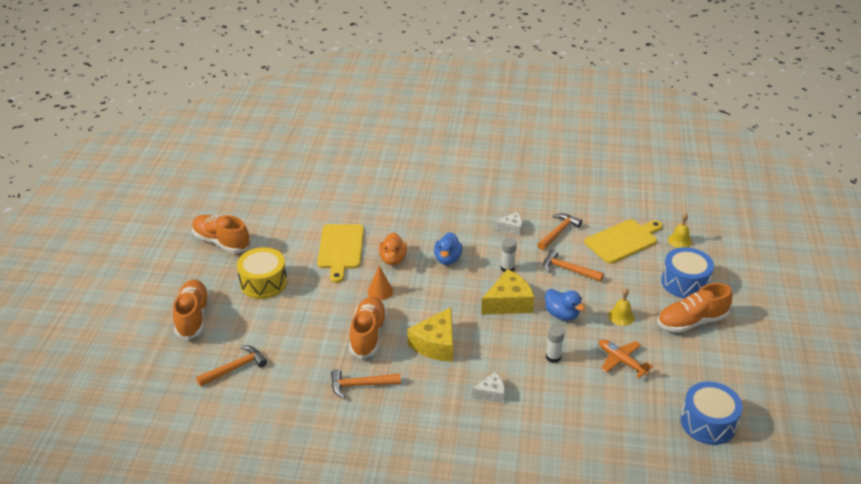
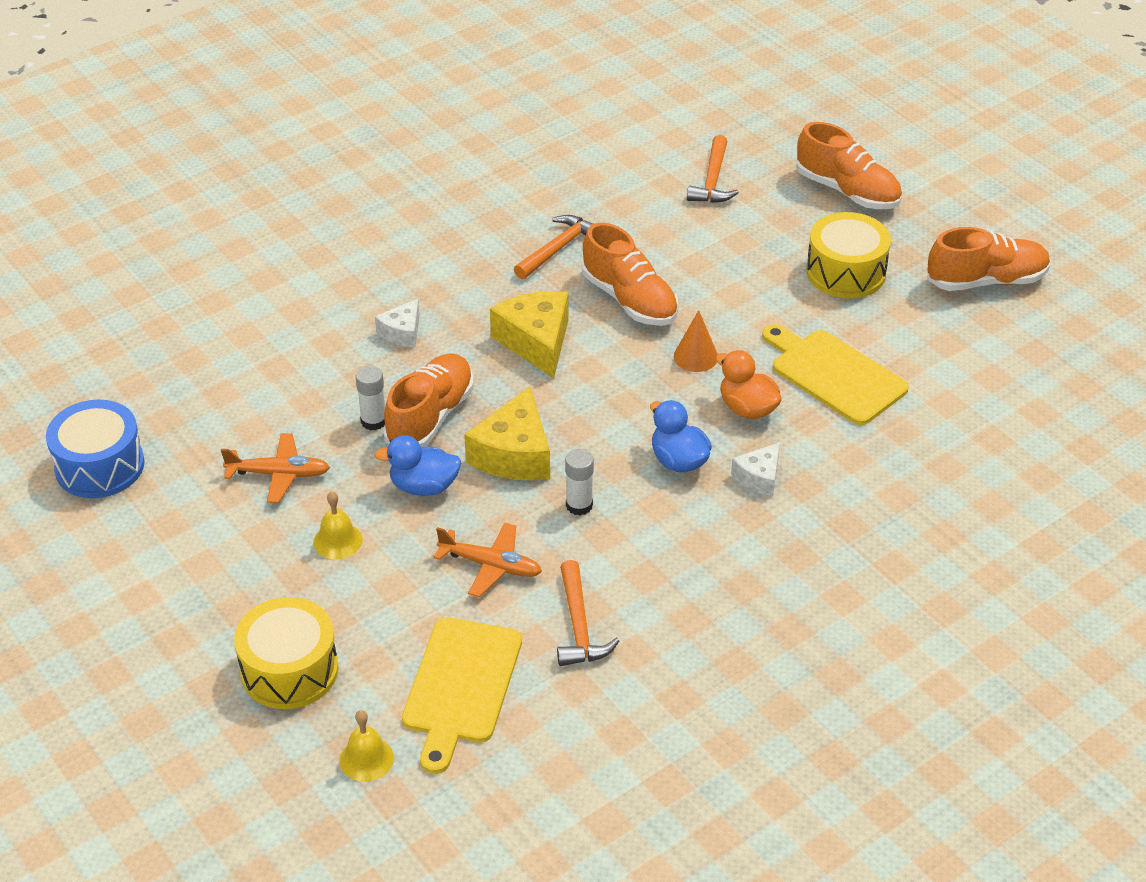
camera: 135 degrees right, 5 degrees up
white cheese [495,212,522,236] -> white cheese moved to [731,442,780,496]
orange hammer [543,249,604,282] -> orange plane [434,523,542,597]
orange shoe [658,283,732,333] -> orange shoe moved to [383,353,474,447]
blue drum [661,247,714,299] -> yellow drum [234,597,339,709]

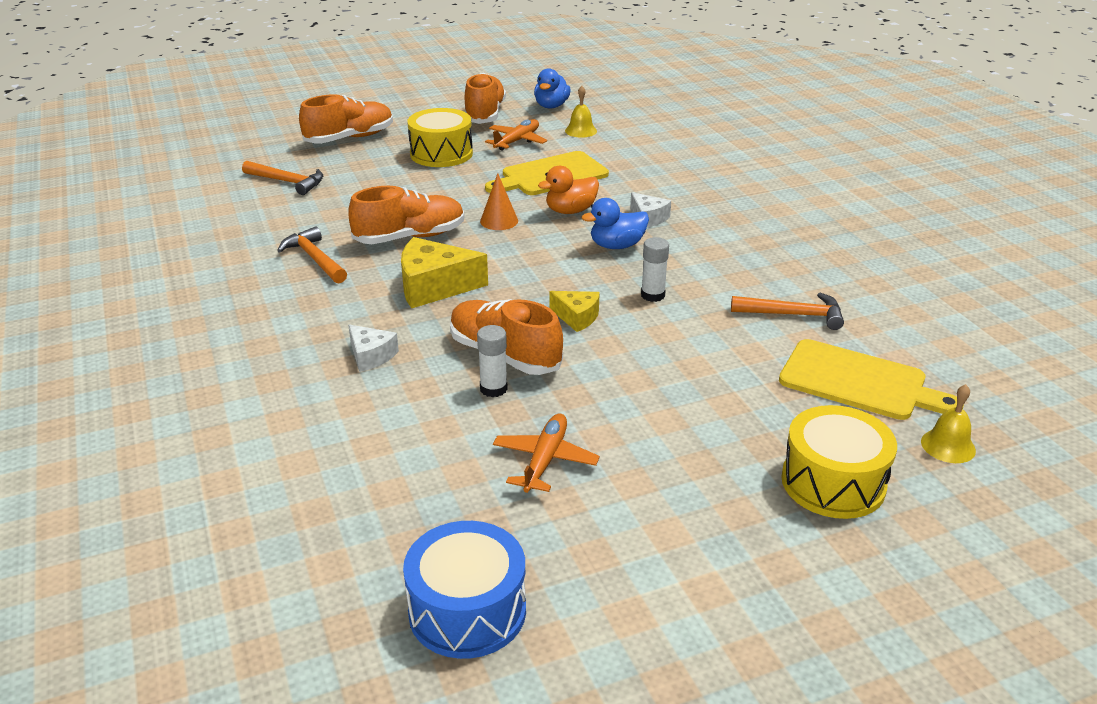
camera: 75 degrees left, 10 degrees down
yellow bell [314,491,362,559] -> yellow bell moved to [565,86,597,138]
blue duck [374,435,461,496] -> blue duck moved to [534,68,571,108]
orange plane [434,523,542,597] -> orange plane moved to [485,119,547,151]
yellow cheese [464,387,550,481] -> yellow cheese [549,291,600,332], size x0.57

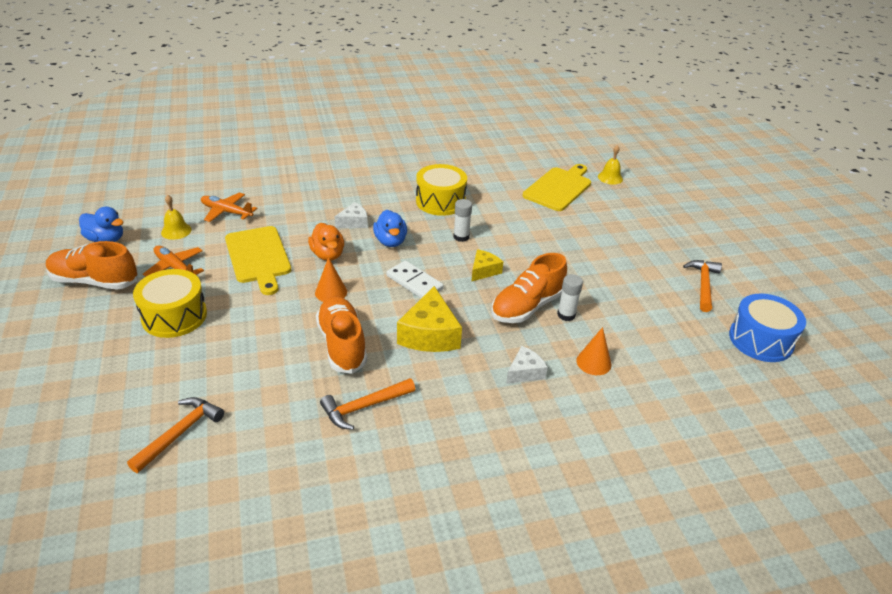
camera: 85 degrees left, 5 degrees up
orange shoe [299,94,393,143] -> none
orange plane [493,413,600,493] -> orange plane moved to [201,192,258,222]
orange hammer [731,293,844,330] -> orange hammer moved to [683,260,722,312]
yellow drum [781,405,897,519] -> yellow drum moved to [416,164,467,216]
none -> white domino [387,260,444,298]
none -> orange cone [576,327,611,375]

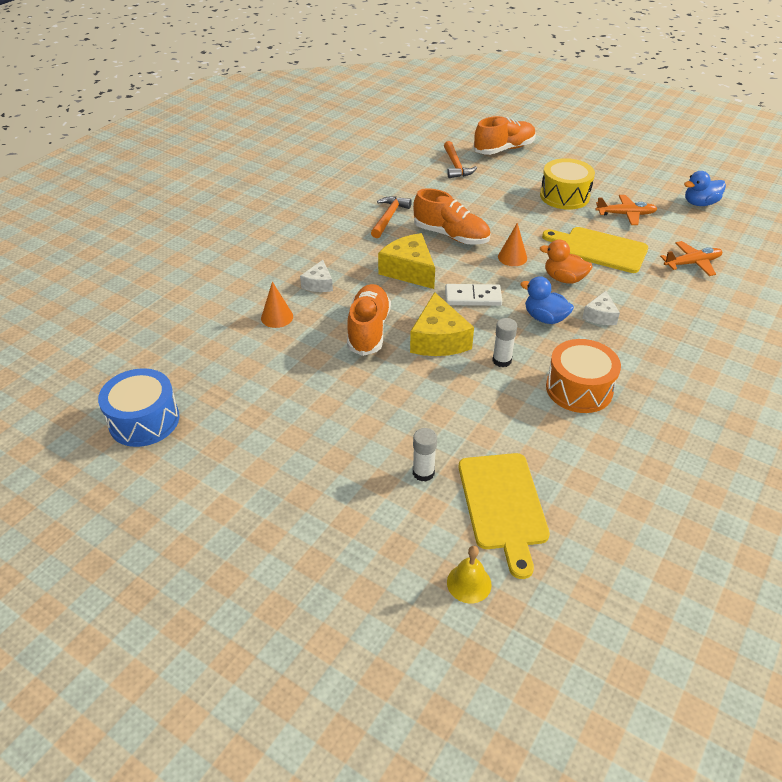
camera: 140 degrees right, 5 degrees up
orange shoe [46,241,138,290] -> orange shoe moved to [474,116,536,155]
yellow bell [161,195,192,240] -> none
yellow drum [416,164,467,216] -> orange drum [546,339,621,413]
yellow cheese [471,249,503,282] -> yellow cheese [410,292,474,356], size x1.76
white glue stick [557,274,583,321] -> white glue stick moved to [413,428,437,482]
orange hammer [683,260,722,312] -> none

